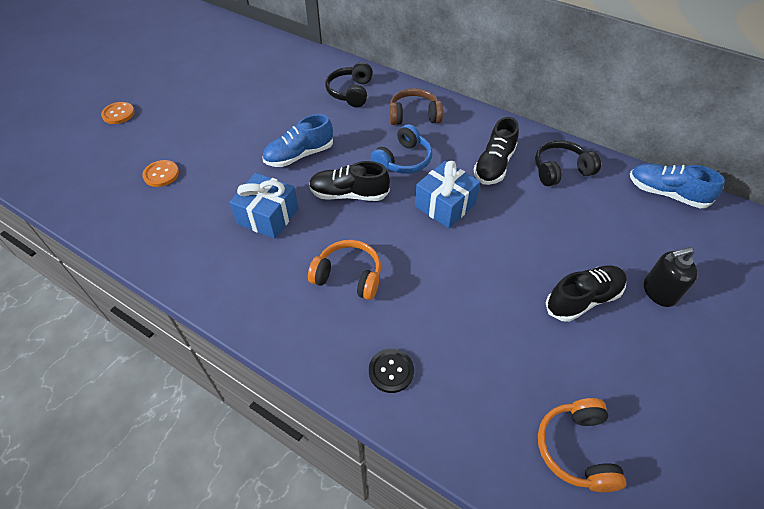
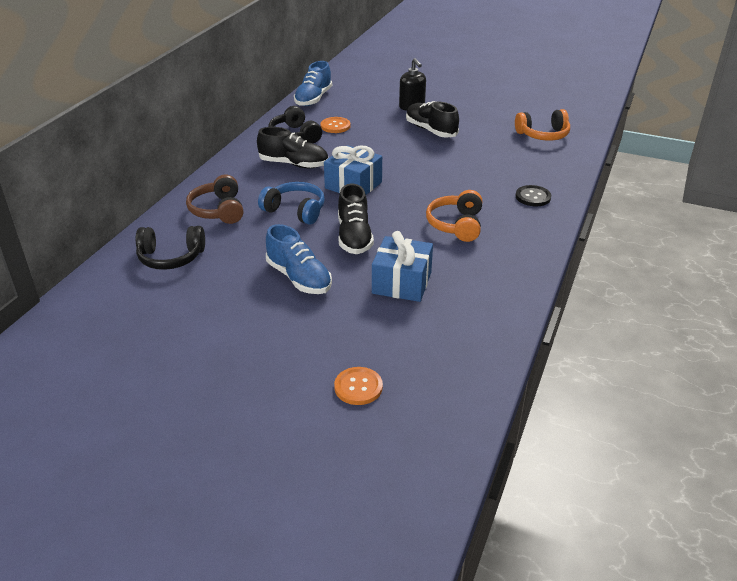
camera: 100 degrees left, 15 degrees down
orange button [101,102,135,124] -> orange button moved to [321,117,351,133]

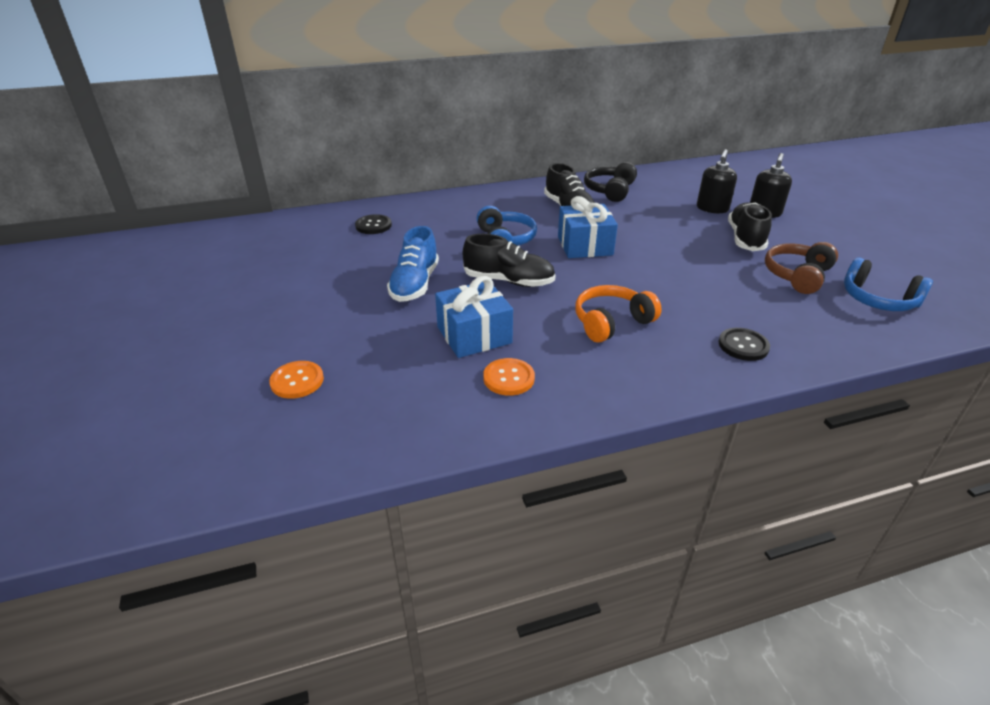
camera: 50 degrees right, 0 degrees up
black headphones [136,226,205,270] -> black button [355,214,392,234]
brown headphones [186,174,243,224] -> brown headphones moved to [765,242,838,294]
blue shoe [294,61,332,106] -> none
orange button [321,117,351,133] -> orange button moved to [483,358,535,396]
black shoe [338,183,374,254] -> black shoe turned 120 degrees counterclockwise [463,234,556,287]
orange headphones [515,109,570,141] -> blue headphones [844,257,933,311]
none -> black soap dispenser [697,149,737,213]

